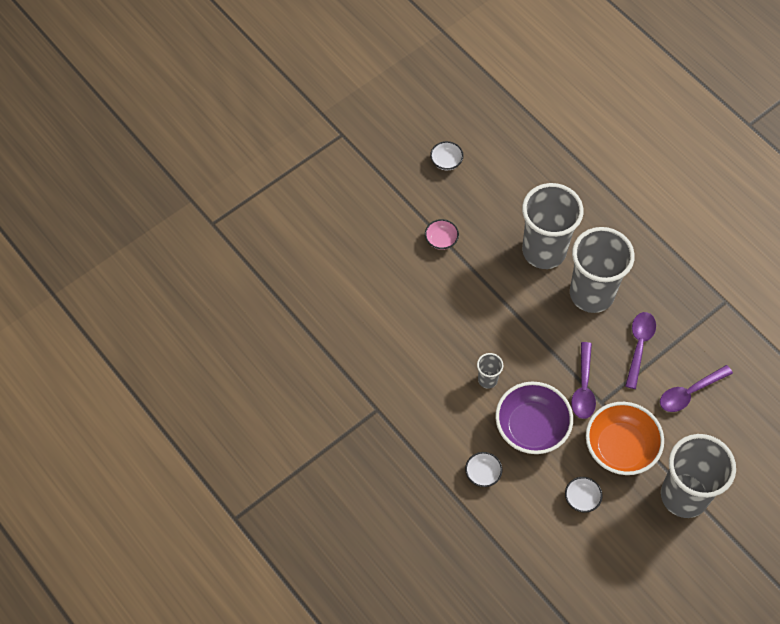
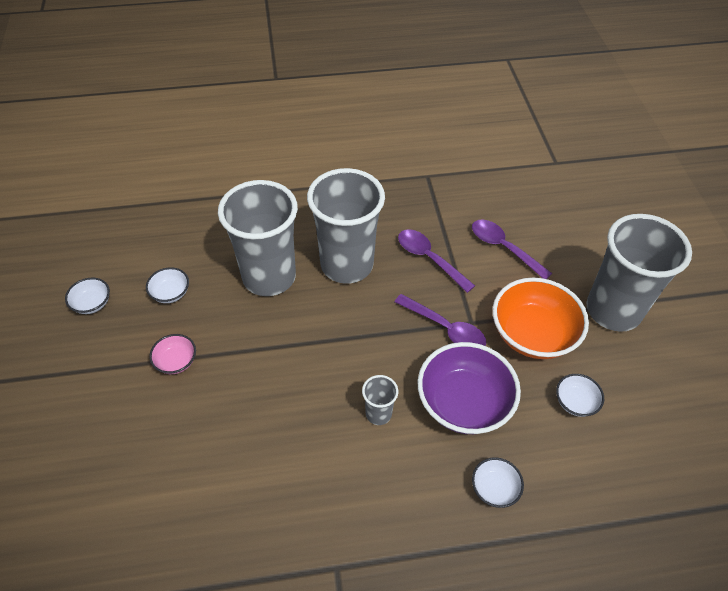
camera: 60 degrees left, 10 degrees down
purple spoon [660,365,733,412] -> purple spoon turned 135 degrees clockwise [472,220,552,279]
none -> white bowl [146,267,189,303]

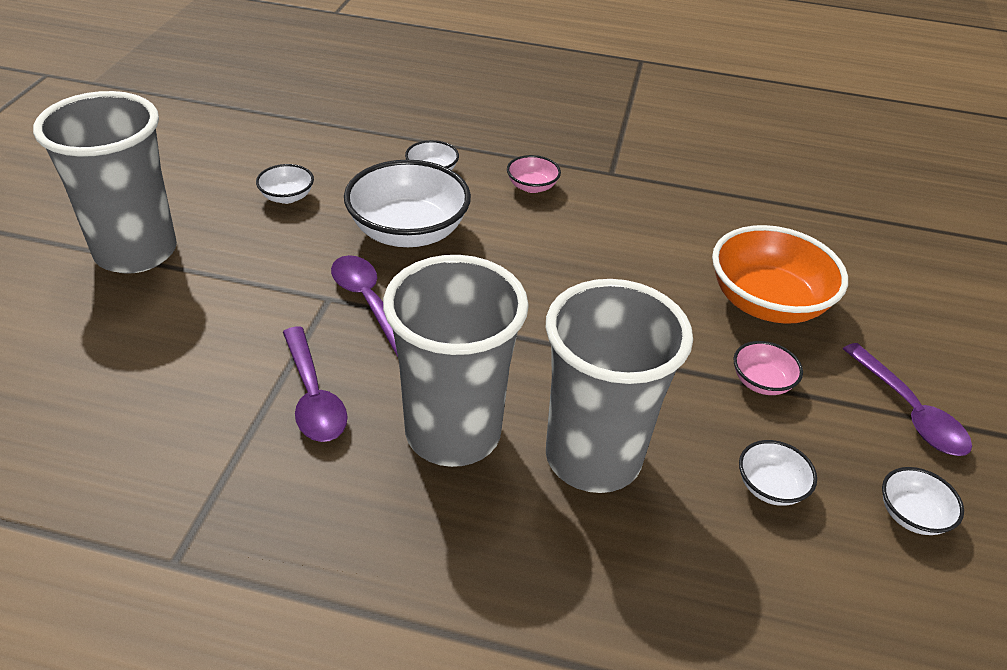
camera: 160 degrees left, 10 degrees down
grey cup [362,375,398,425] -> none
purple bowl [418,342,521,434] -> white bowl [344,159,471,247]
purple spoon [472,220,552,279] -> purple spoon moved to [843,343,972,456]
orange bowl [492,278,589,359] -> orange bowl moved to [712,225,848,324]
none -> pink bowl [507,155,561,193]

